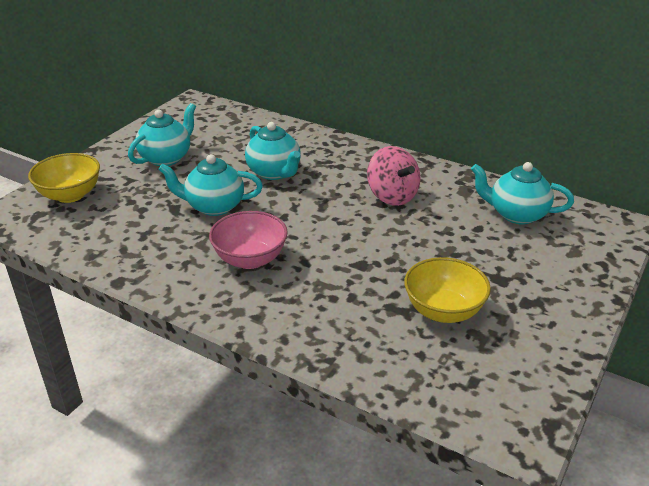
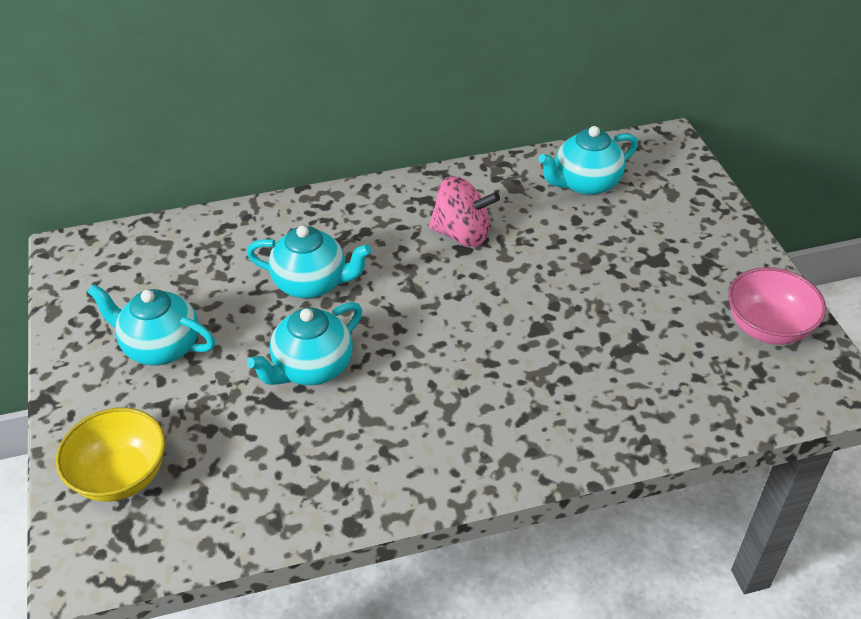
camera: 45 degrees left, 10 degrees up
turquoise teapot [128,103,196,166] -> turquoise teapot turned 60 degrees counterclockwise [87,284,215,365]
pink bowl [209,211,288,269] -> pink bowl moved to [728,267,826,345]
yellow bowl [404,257,491,323] -> none

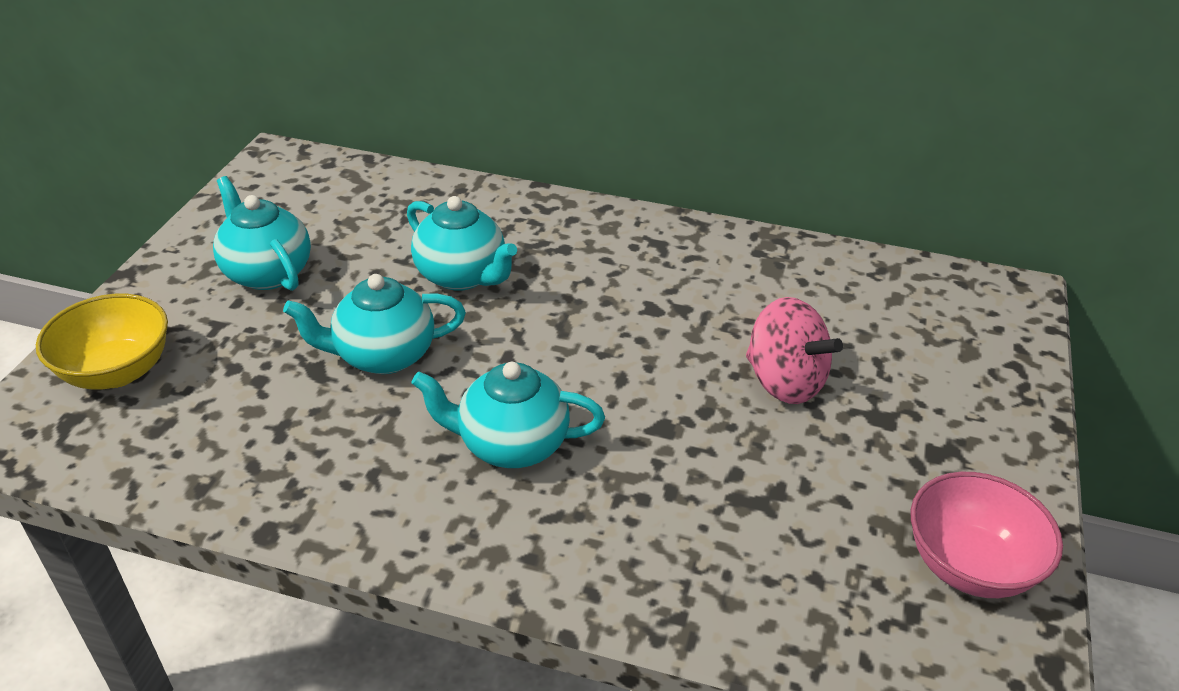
camera: 30 degrees right, 5 degrees down
pink spinning top [429,176,500,247] -> pink spinning top moved to [746,297,843,404]
turquoise teapot [538,126,638,196] -> turquoise teapot moved to [411,362,605,468]

